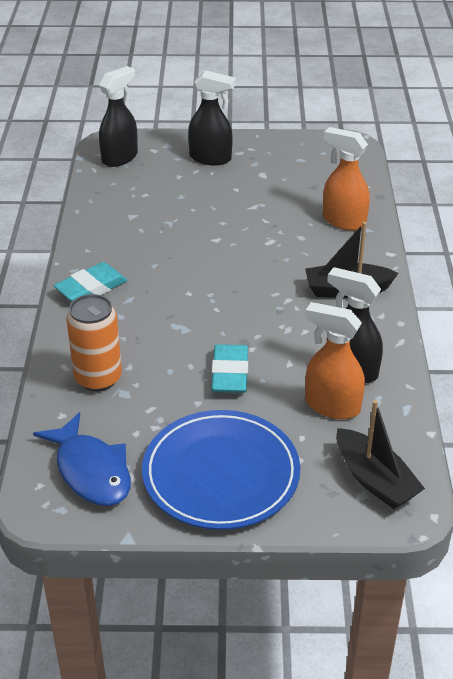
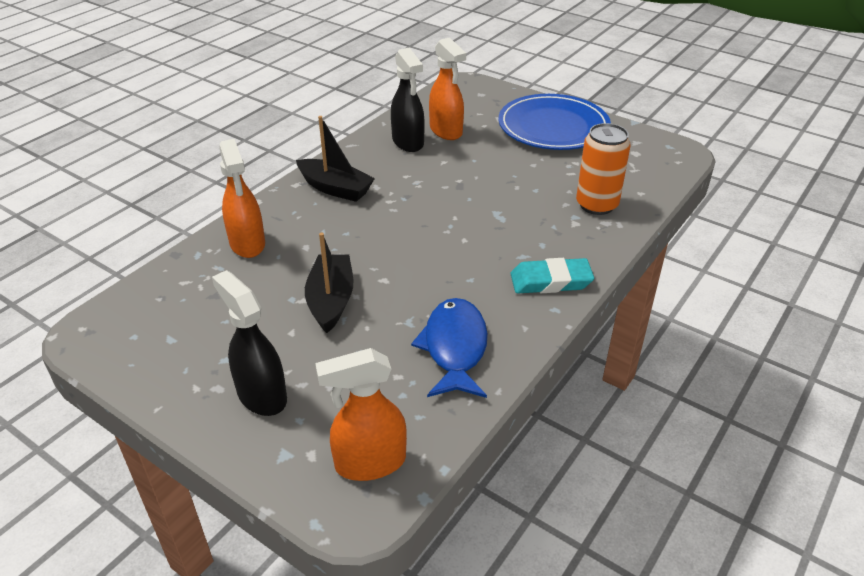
camera: 145 degrees left, 0 degrees up
blue fish [33,412,131,506] -> blue fish moved to [411,298,488,398]
black spray bottle [99,66,138,167] -> orange spray bottle [315,348,407,481]
turquoise eraser [211,344,248,393] -> none
black boat [336,400,425,509] -> black boat moved to [305,232,353,333]

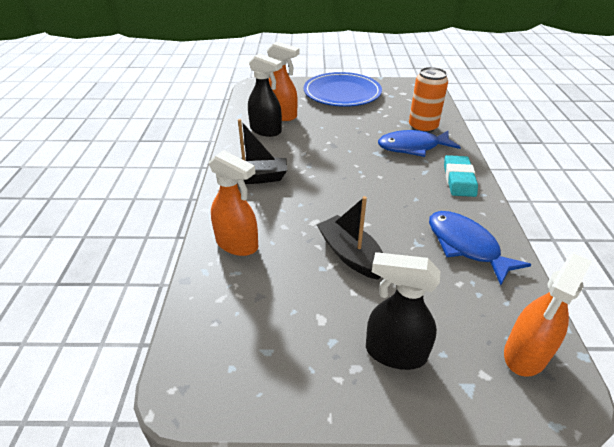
camera: 35 degrees left, 0 degrees up
turquoise eraser [510,258,594,293] -> turquoise eraser turned 45 degrees counterclockwise [444,155,478,197]
none -> blue fish [378,130,461,157]

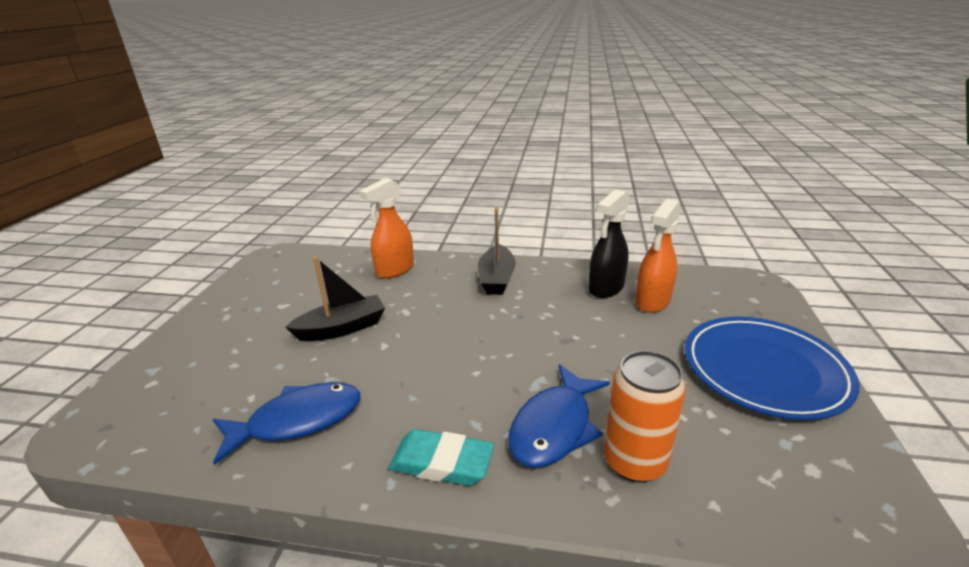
camera: 100 degrees right, 10 degrees down
black spray bottle [366,252,441,370] -> none
blue fish [378,130,461,157] -> blue fish turned 150 degrees counterclockwise [508,364,610,468]
orange spray bottle [504,253,592,377] -> none

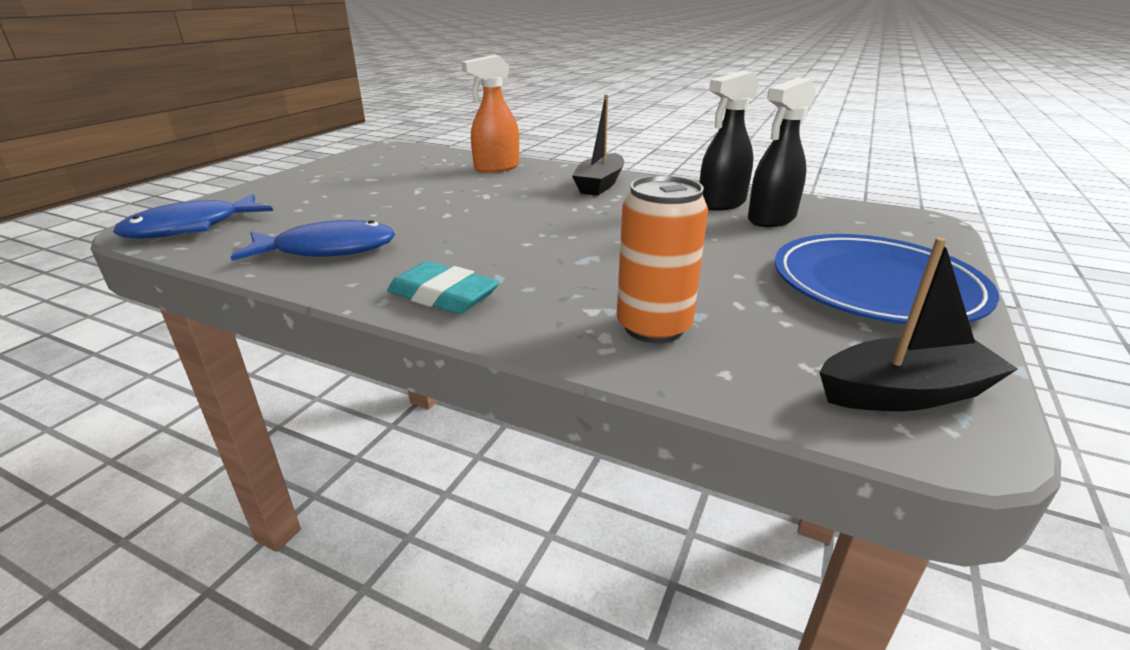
camera: 15 degrees right, 0 degrees up
black boat [285,257,385,341] -> black boat moved to [819,237,1018,411]
blue fish [508,364,610,468] -> blue fish moved to [113,194,273,239]
orange spray bottle [635,199,681,313] -> black spray bottle [748,78,816,227]

